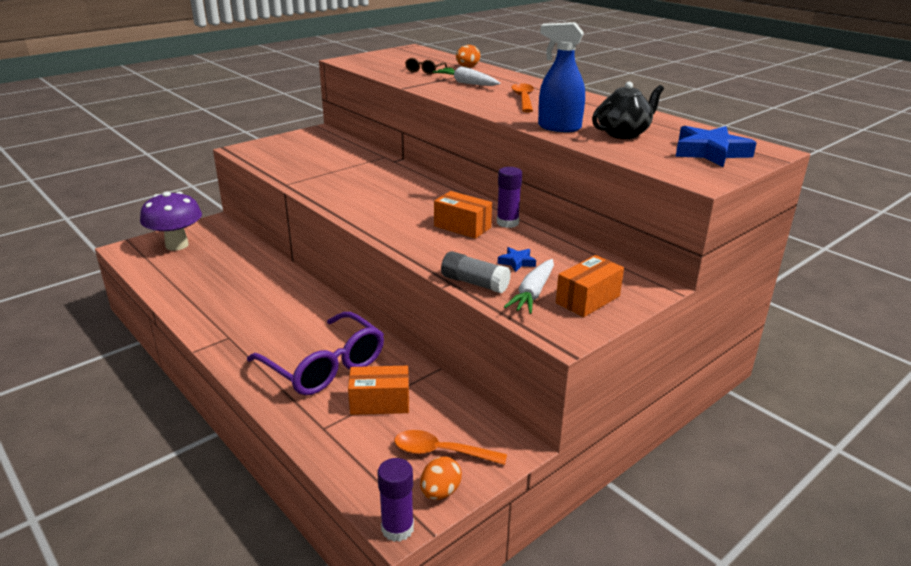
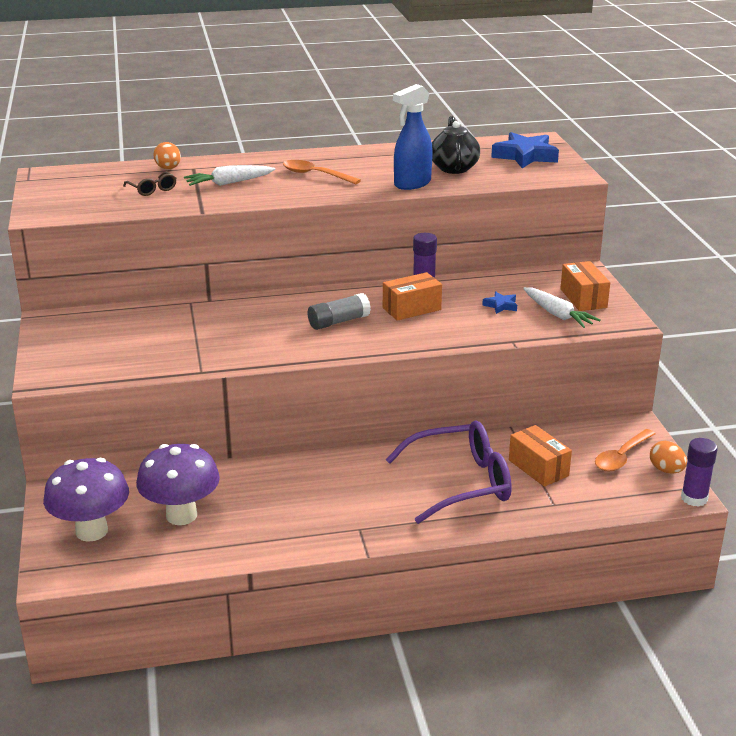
camera: 60 degrees left, 0 degrees up
orange box [348,366,409,415] -> orange box turned 60 degrees counterclockwise [509,425,572,487]
grey glue stick [441,251,511,293] -> grey glue stick moved to [308,293,371,330]
none -> purple mushroom [136,444,220,525]

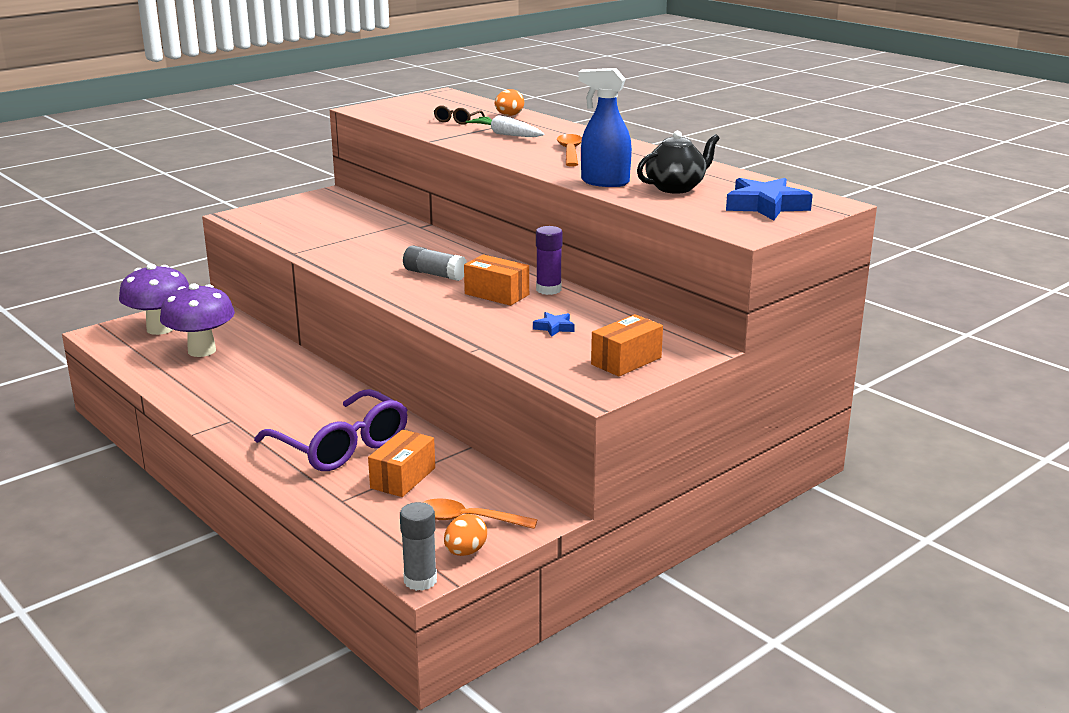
camera: 60 degrees right, 5 degrees down
white carrot [523,287,601,328] -> none
purple glue stick [681,438,718,507] -> grey glue stick [400,502,437,591]

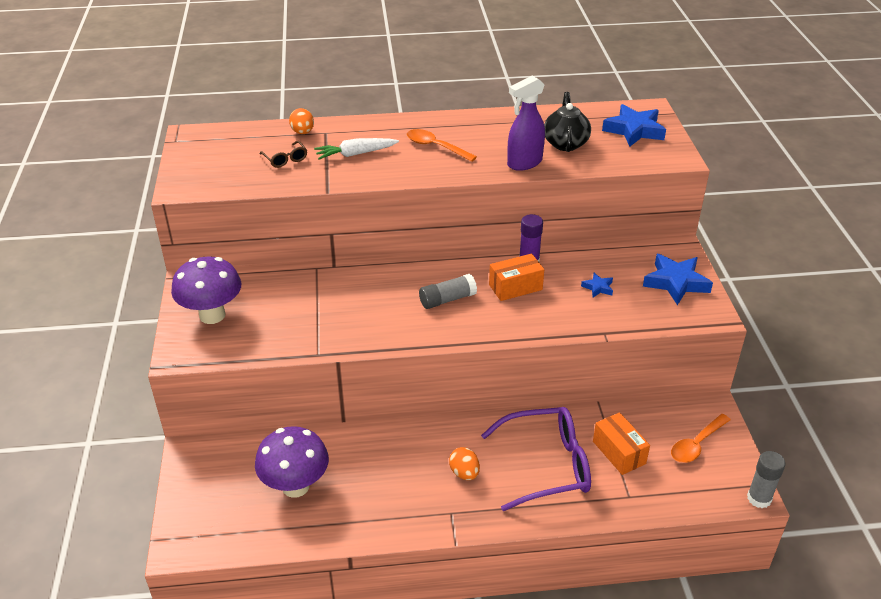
camera: 55 degrees left, 15 degrees up
purple mushroom [119,264,189,335] -> purple mushroom moved to [171,256,241,324]
orange egg [444,514,487,556] -> orange egg moved to [449,447,480,480]
blue spray bottle [578,68,632,187] -> purple spray bottle [507,75,545,171]
orange box [591,314,663,377] -> blue star [643,254,713,305]

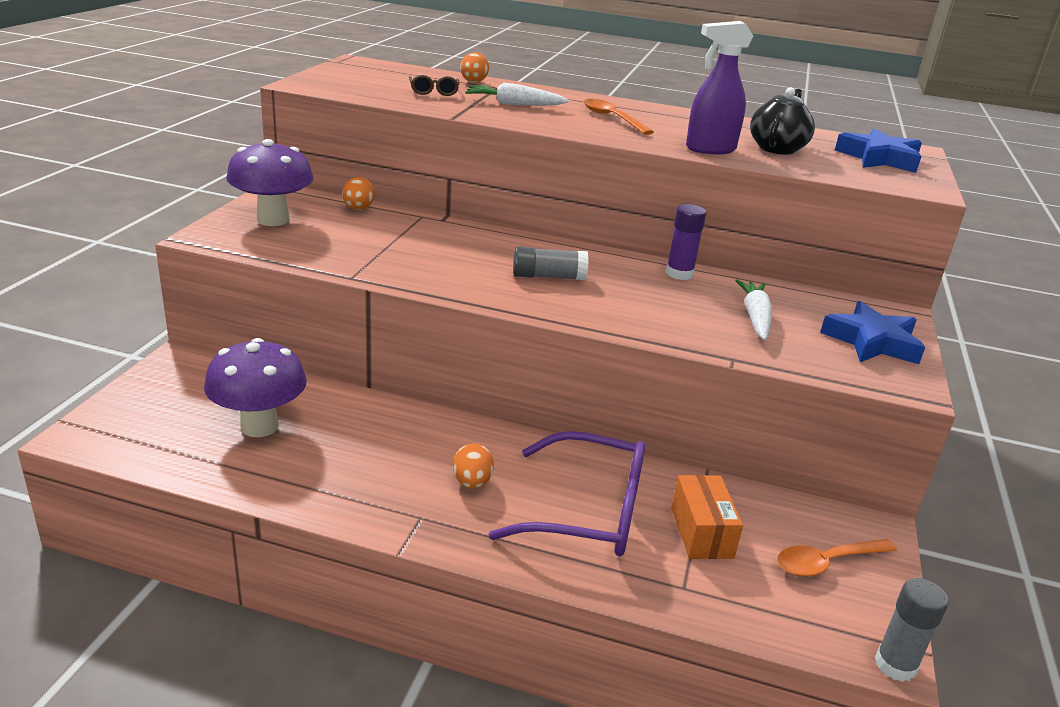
camera: 20 degrees right, 10 degrees down
orange box [489,253,544,301] -> none
blue star [581,273,613,297] -> white carrot [736,280,772,340]
none -> orange egg [342,177,375,210]

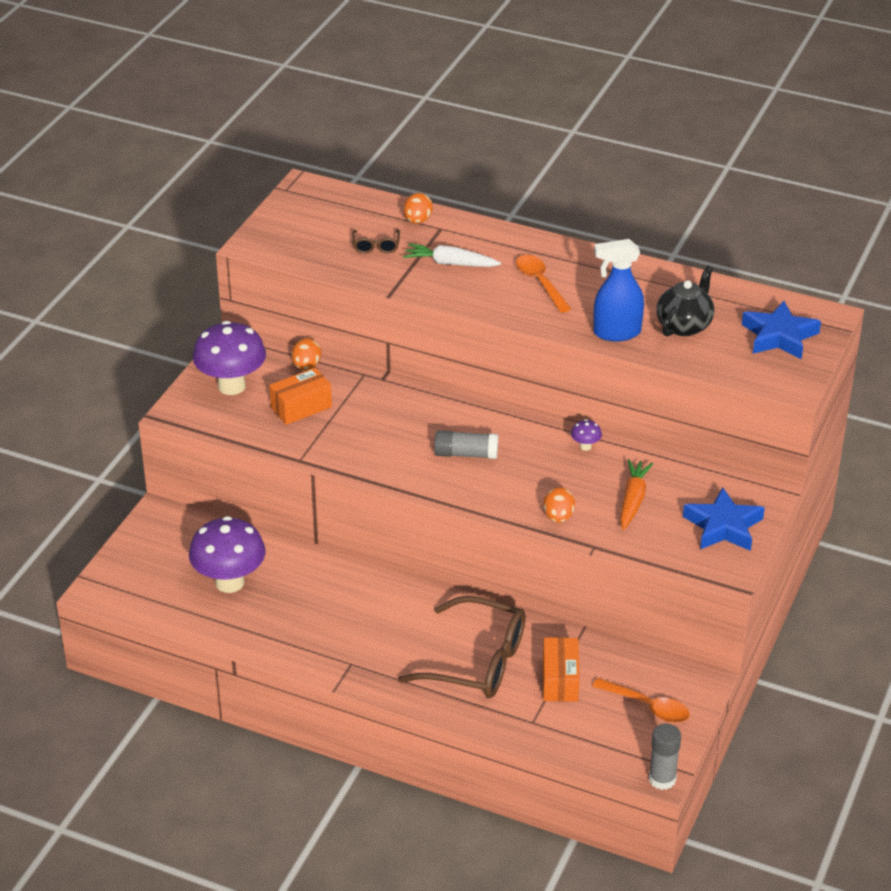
camera: 10 degrees right, 10 degrees up
orange egg [453,443,494,489] -> orange egg moved to [544,487,575,523]
purple glasses [488,431,645,556] -> brown glasses [398,596,526,698]
purple glue stick [666,204,706,280] -> purple mushroom [571,419,602,451]
purple spray bottle [686,21,753,154] -> blue spray bottle [594,239,644,341]
white carrot [736,280,772,340] -> orange carrot [620,459,653,530]
orange spoon [777,539,897,577] -> orange spoon turned 135 degrees counterclockwise [592,678,690,723]
none -> orange box [269,368,332,425]

